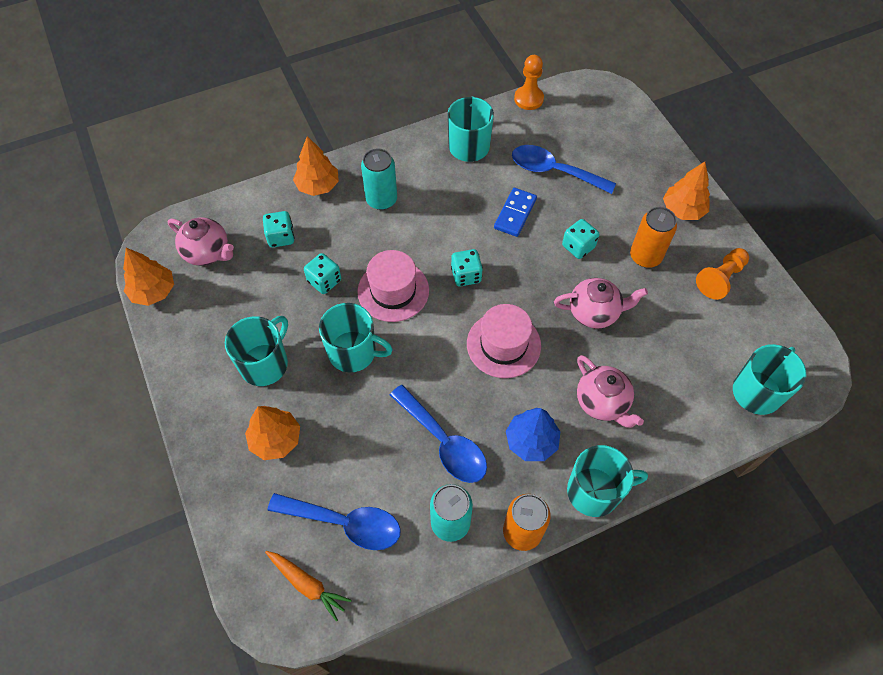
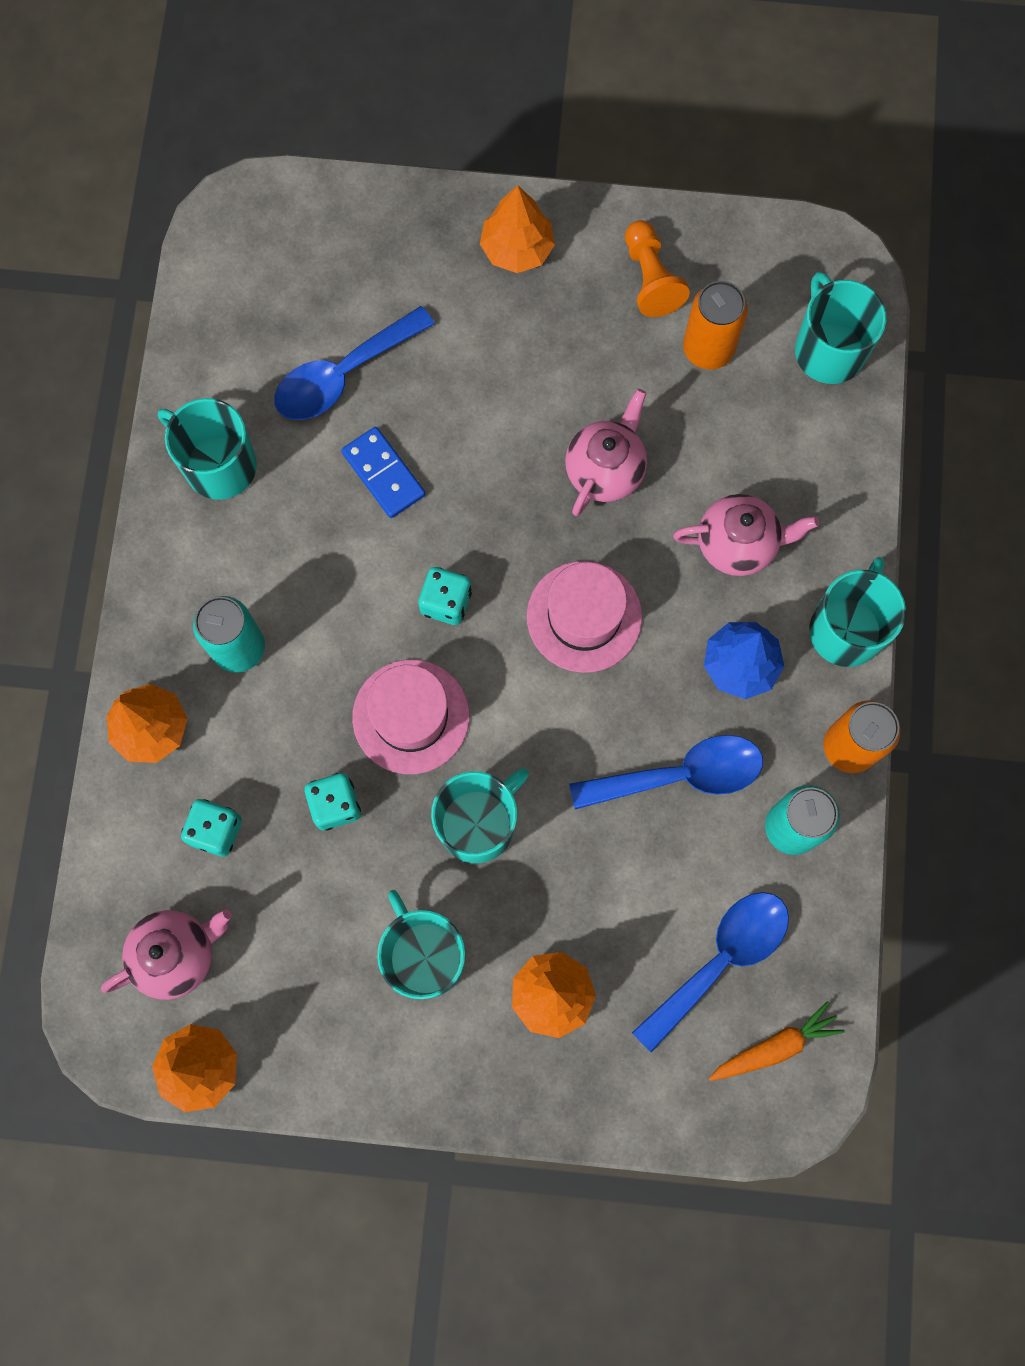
camera: 60 degrees left, 15 degrees up
orange pawn [514,55,544,110] -> none
turquoise dice [562,219,599,259] -> none
orange can [630,207,677,268] -> orange can moved to [683,281,748,369]

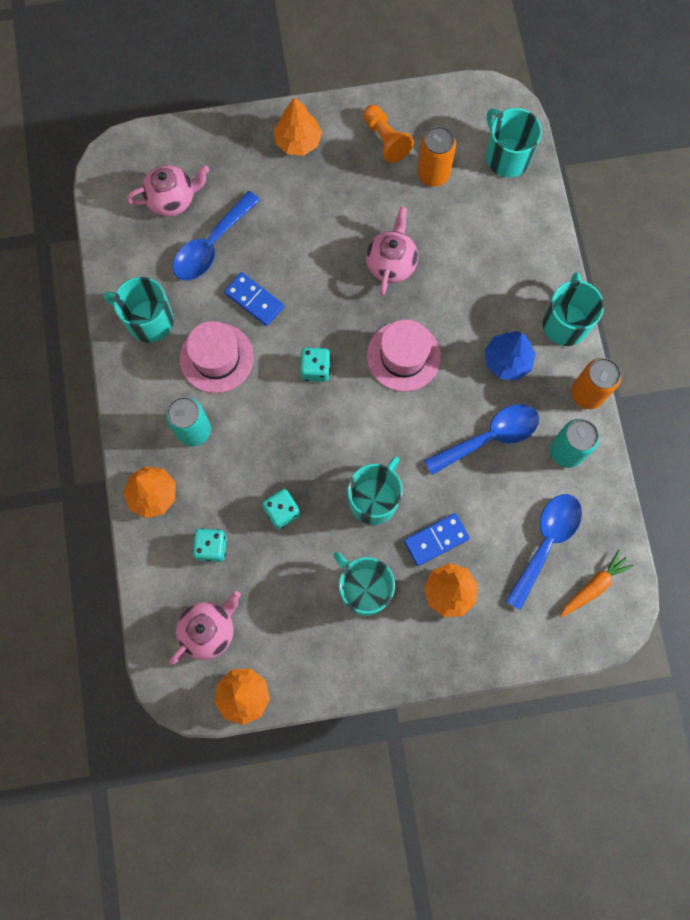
camera: 15 degrees left, 0 degrees up
pink hat [352,660,470,774] -> pink hat moved to [180,321,254,393]
pink teapot [673,494,819,576] -> pink teapot moved to [126,165,209,217]
none -> blue domino [404,513,470,566]

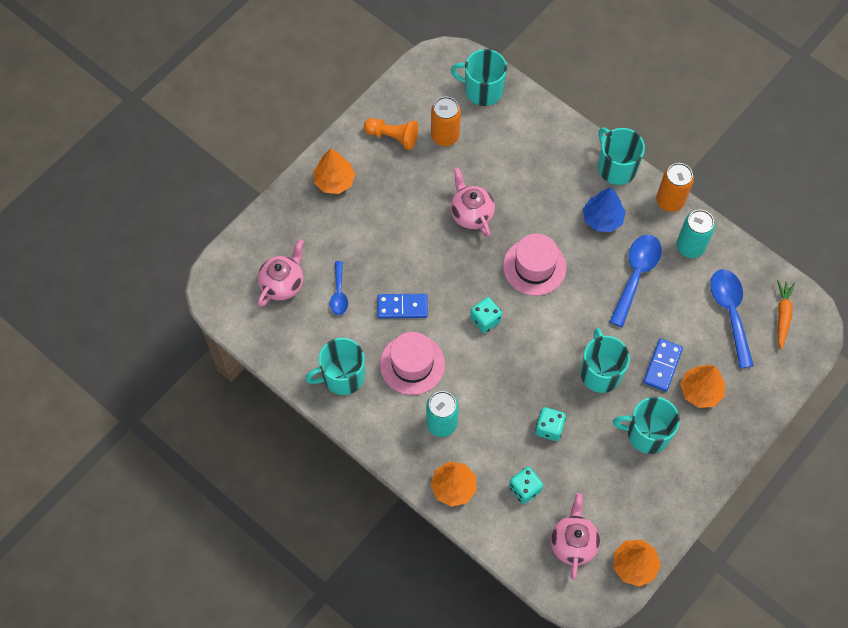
camera: 40 degrees left, 10 degrees down
blue spoon [173,191,260,281] -> blue spoon [330,261,348,315], size x0.58

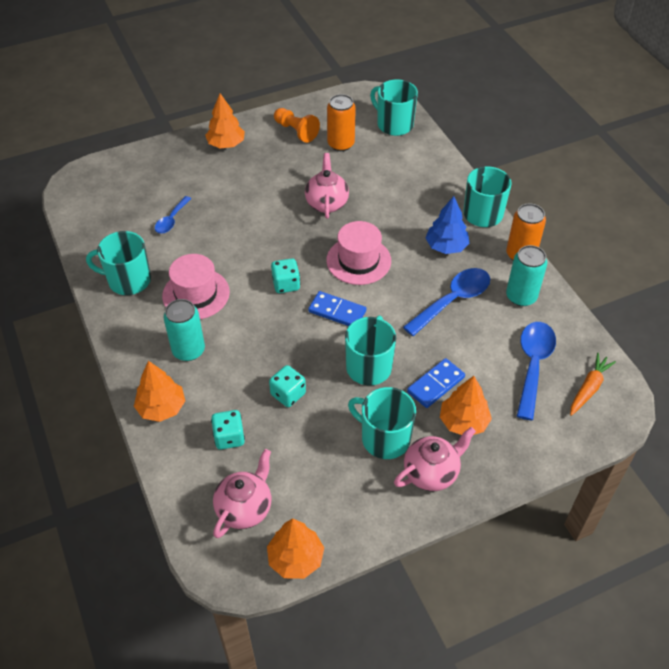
camera: 25 degrees right, 15 degrees down
pink teapot [258,239,304,307] -> pink teapot moved to [394,427,476,491]
blue domino [377,294,428,319] -> blue domino moved to [308,291,366,326]

